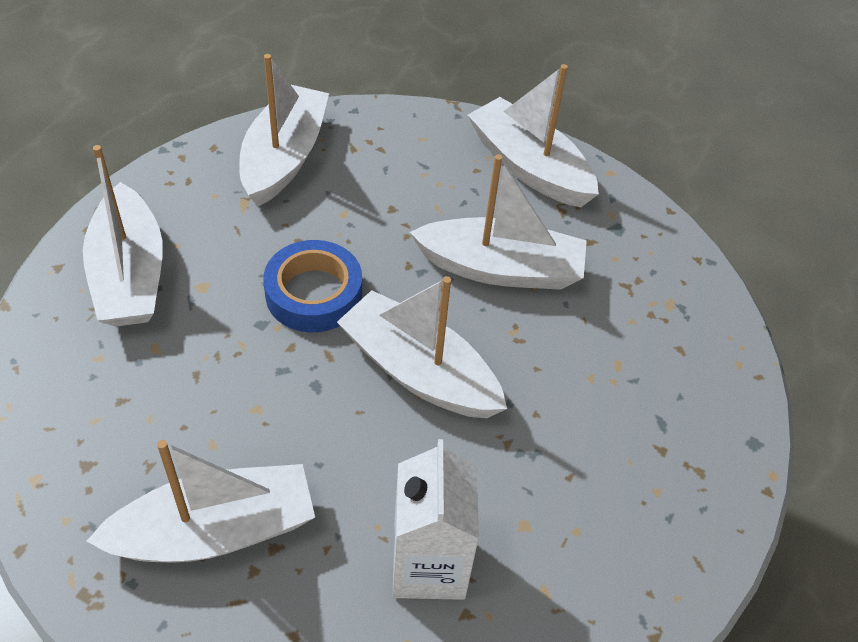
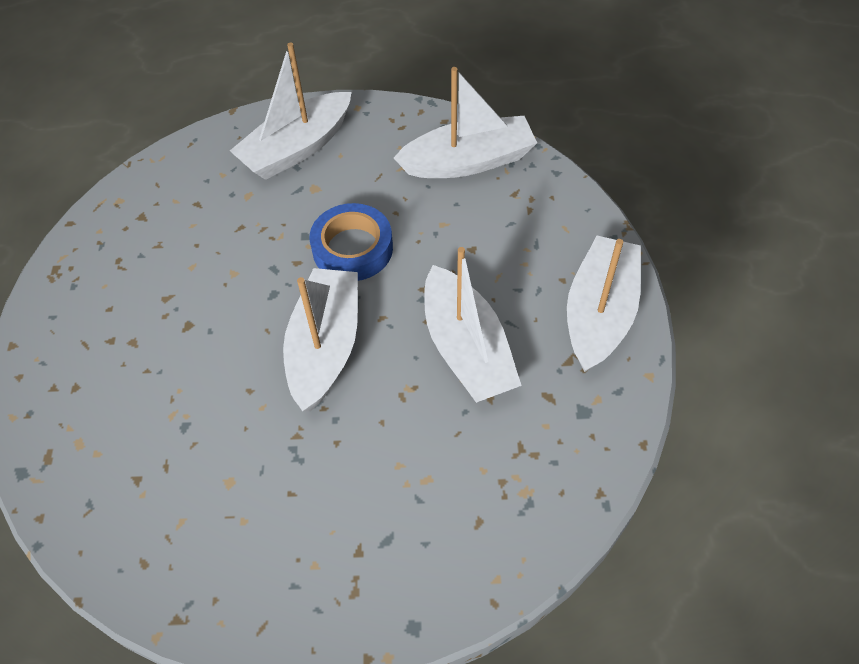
camera: 65 degrees right, 5 degrees up
white boat [87,440,315,562] -> none
white carton [393,439,479,600] -> none

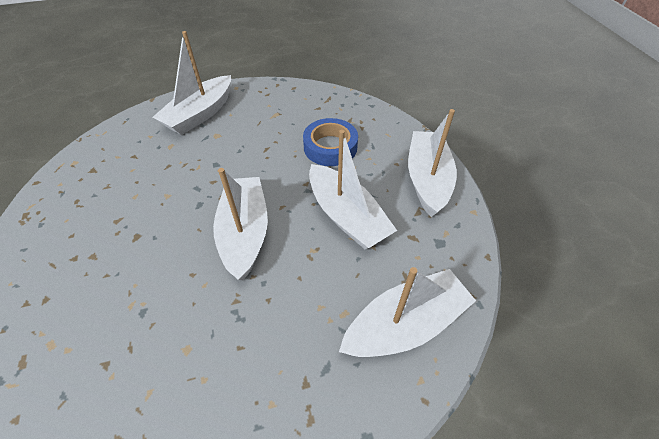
camera: 15 degrees left, 5 degrees down
blue tape [309,203,393,281] -> blue tape moved to [303,118,358,166]
white boat [394,67,537,178] -> white boat moved to [339,267,476,357]

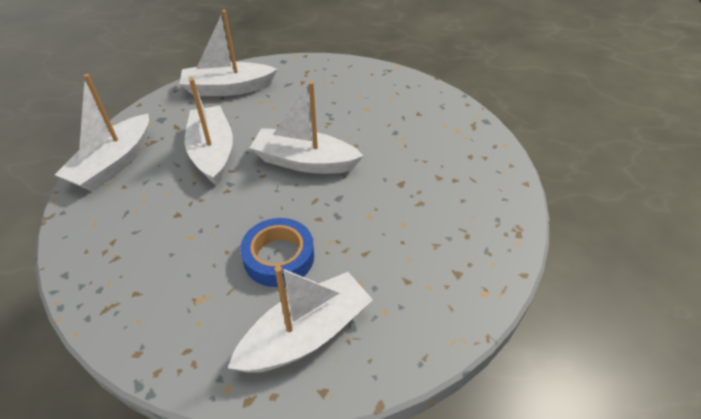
camera: 160 degrees left, 5 degrees down
white boat [213,168,268,280] -> white boat turned 90 degrees clockwise [250,81,363,174]
blue tape [303,118,358,166] -> blue tape moved to [240,218,314,287]

